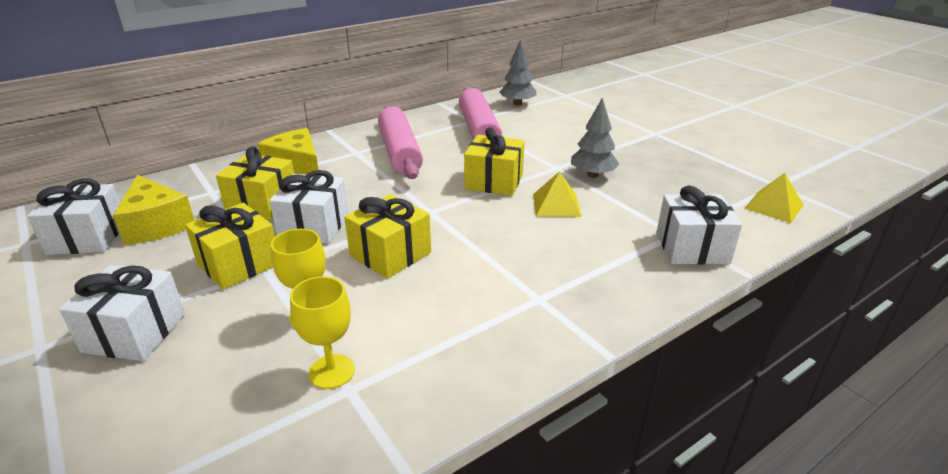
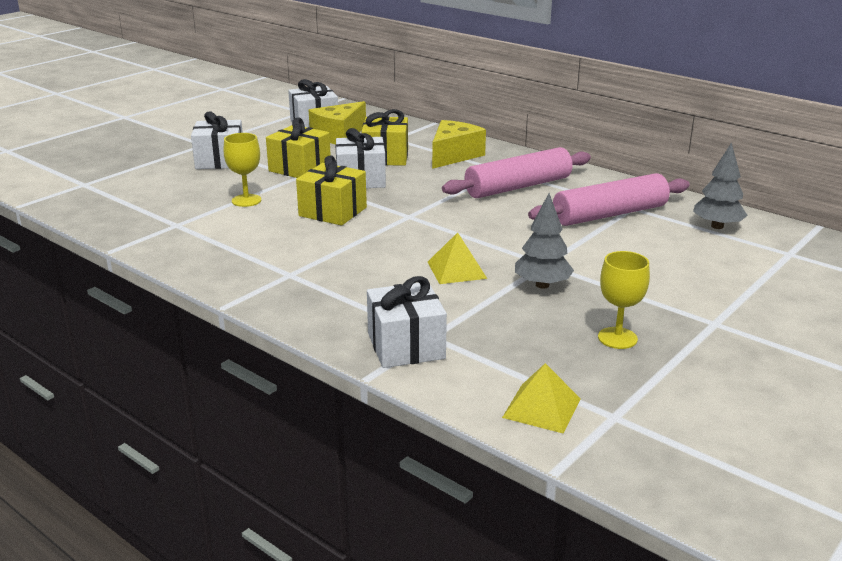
camera: 75 degrees right, 5 degrees down
yellow goblet [290,276,355,389] -> yellow goblet moved to [598,251,650,349]
yellow gift [464,127,525,196] -> none

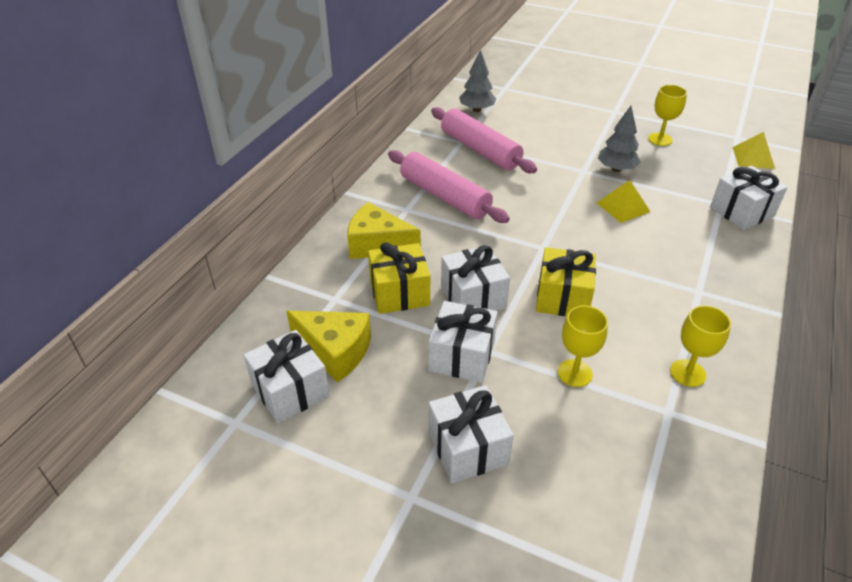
camera: 105 degrees left, 15 degrees up
yellow gift [266,117,331,178] -> white gift [429,301,498,383]
none -> yellow goblet [670,305,731,387]

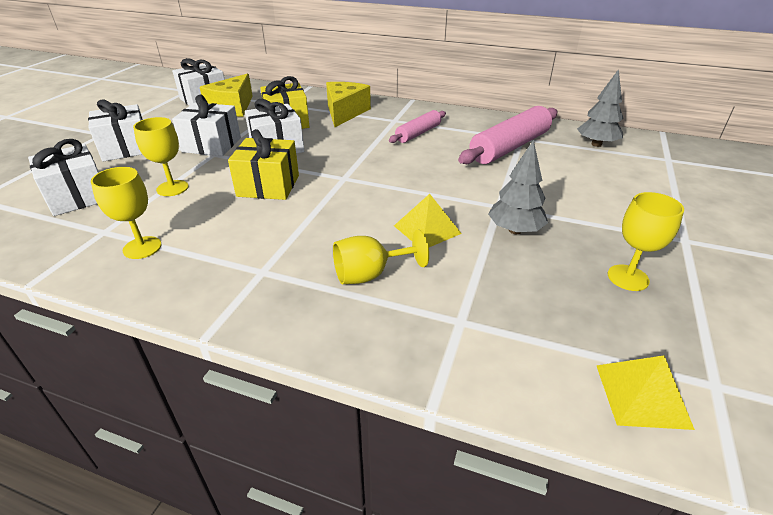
camera: 85 degrees right, 5 degrees down
pink rolling pin [388,150,510,223] -> pink rolling pin [389,110,446,143], size x0.58
white gift [710,166,788,230] -> white gift moved to [28,139,99,216]
none -> yellow goblet [333,229,429,284]

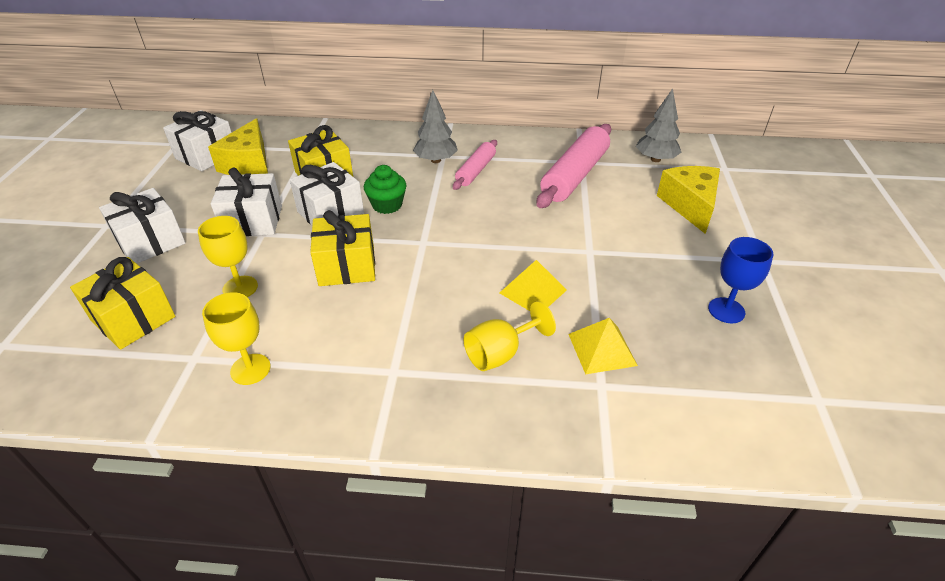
camera: 15 degrees left, 5 degrees up
white gift [28,139,99,216] -> yellow gift [70,257,175,350]
yellow cheese [326,82,371,127] -> yellow cheese moved to [657,166,720,234]
grey tree [488,140,548,234] -> grey tree moved to [413,90,458,163]
yellow pyramid [596,356,695,430] -> yellow pyramid moved to [569,318,638,374]
yellow goblet [608,192,684,291] -> blue goblet [708,237,773,323]
none -> green cupcake [364,165,406,214]

